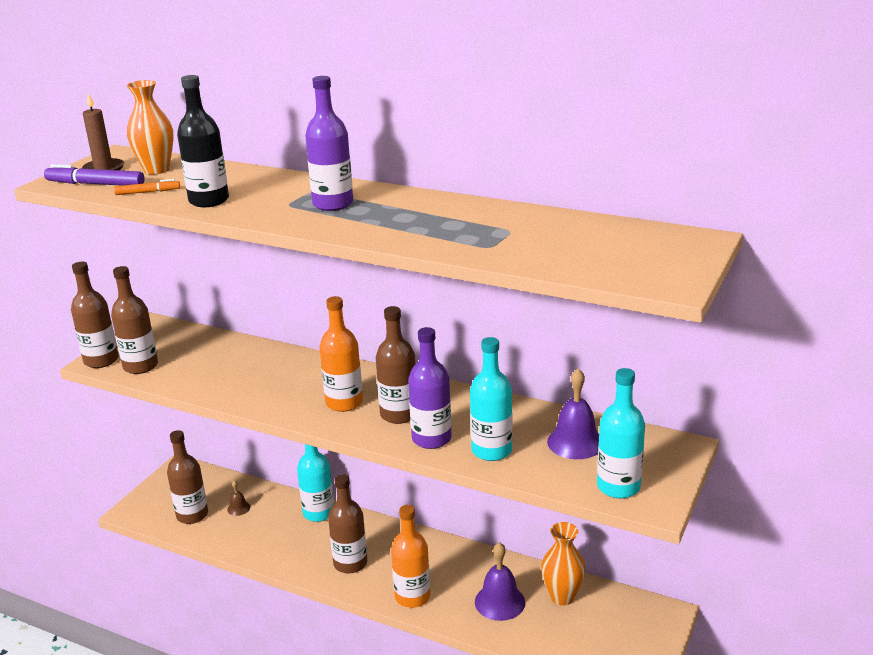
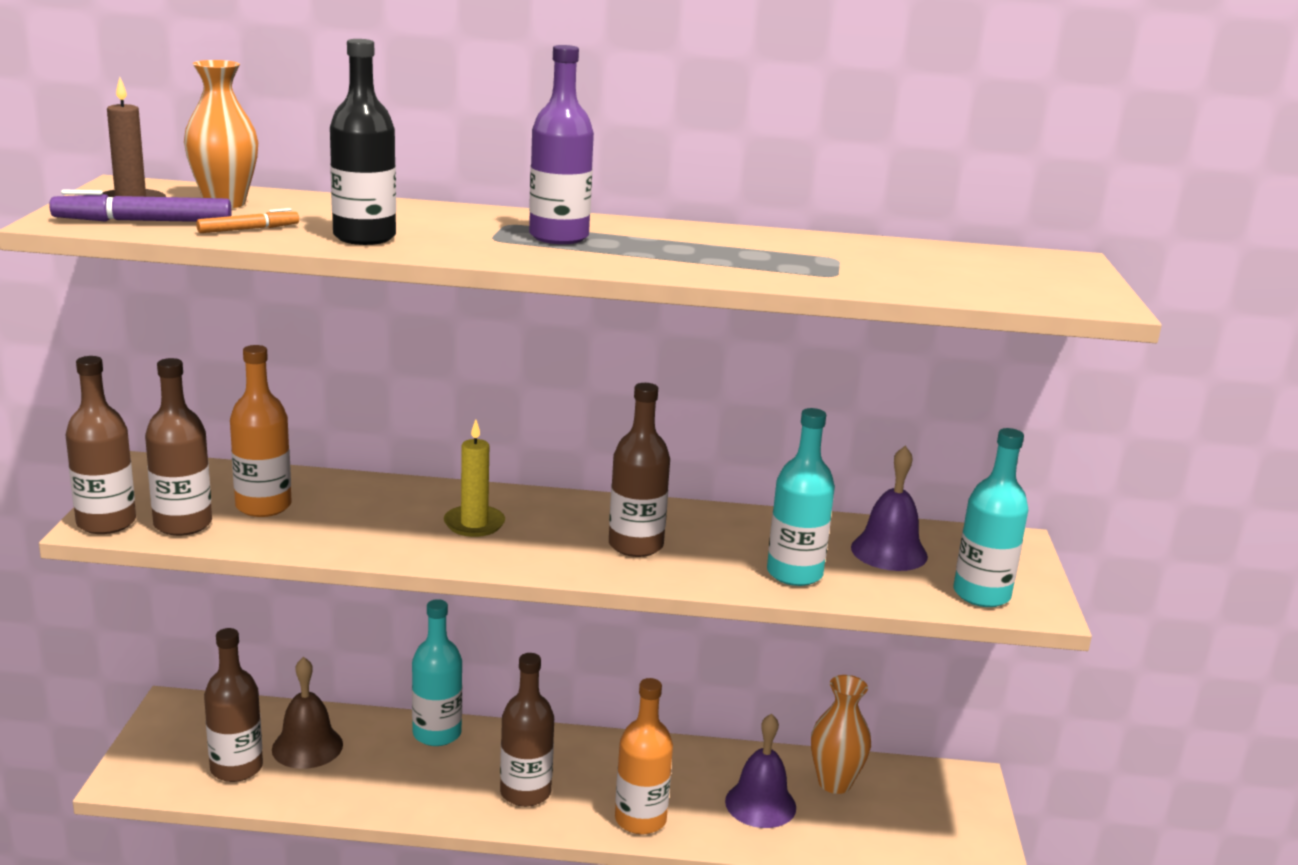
camera: 25 degrees left, 5 degrees down
brown bell [227,480,250,516] -> brown bell [272,657,343,769], size x1.93
orange bottle [320,296,363,412] -> orange bottle moved to [230,345,291,517]
purple bottle [408,327,452,449] -> none
none -> yellow candle [444,419,505,537]

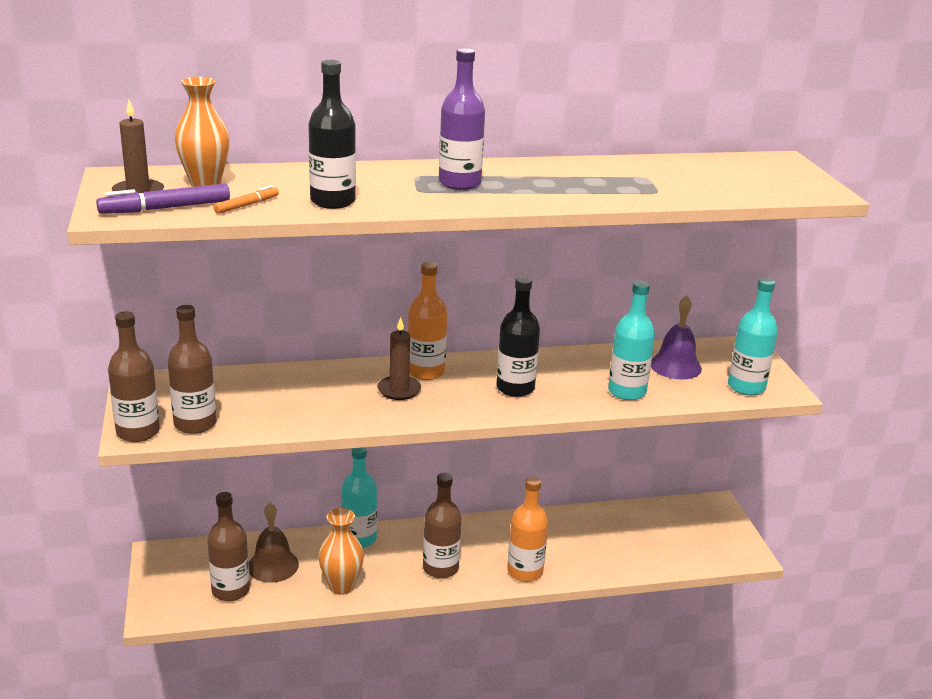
camera: 15 degrees left, 5 degrees up
orange bottle [230,345,291,517] -> orange bottle moved to [408,262,447,380]
yellow candle [444,419,505,537] -> brown candle [377,317,421,400]
brown bottle [609,383,670,557] -> black bottle [496,277,540,397]
purple bell [725,713,796,828] -> none
orange vase [811,675,871,794] -> orange vase moved to [318,508,364,595]

